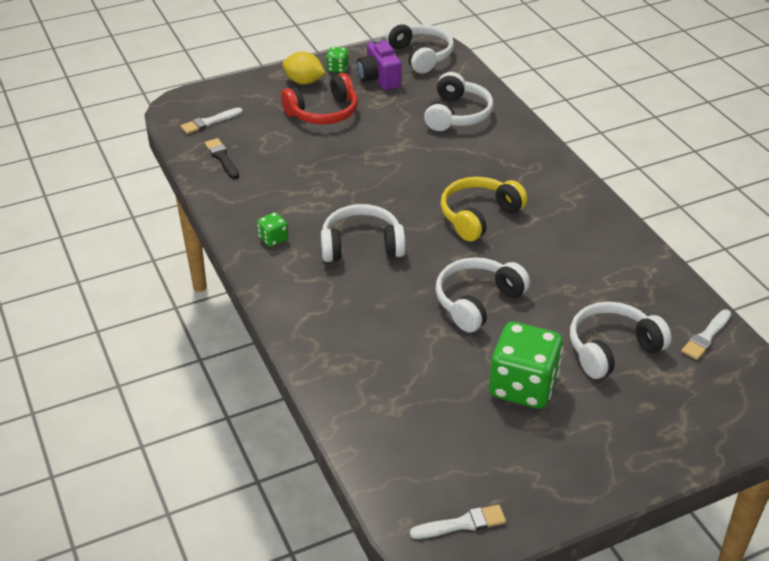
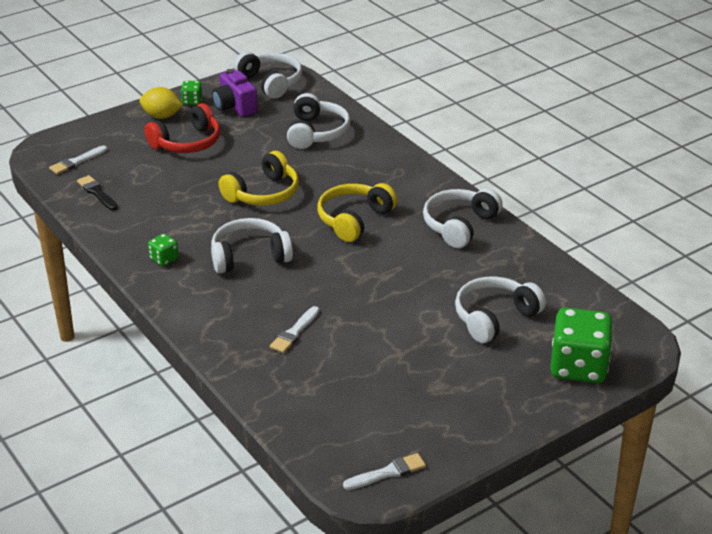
camera: 10 degrees left, 5 degrees down
white headphones [436,257,530,333] -> white headphones moved to [423,188,503,248]
green dice [489,322,563,409] -> green dice moved to [550,308,613,383]
white brush [681,310,731,360] -> white brush moved to [270,306,319,353]
none -> yellow headphones [218,151,299,206]

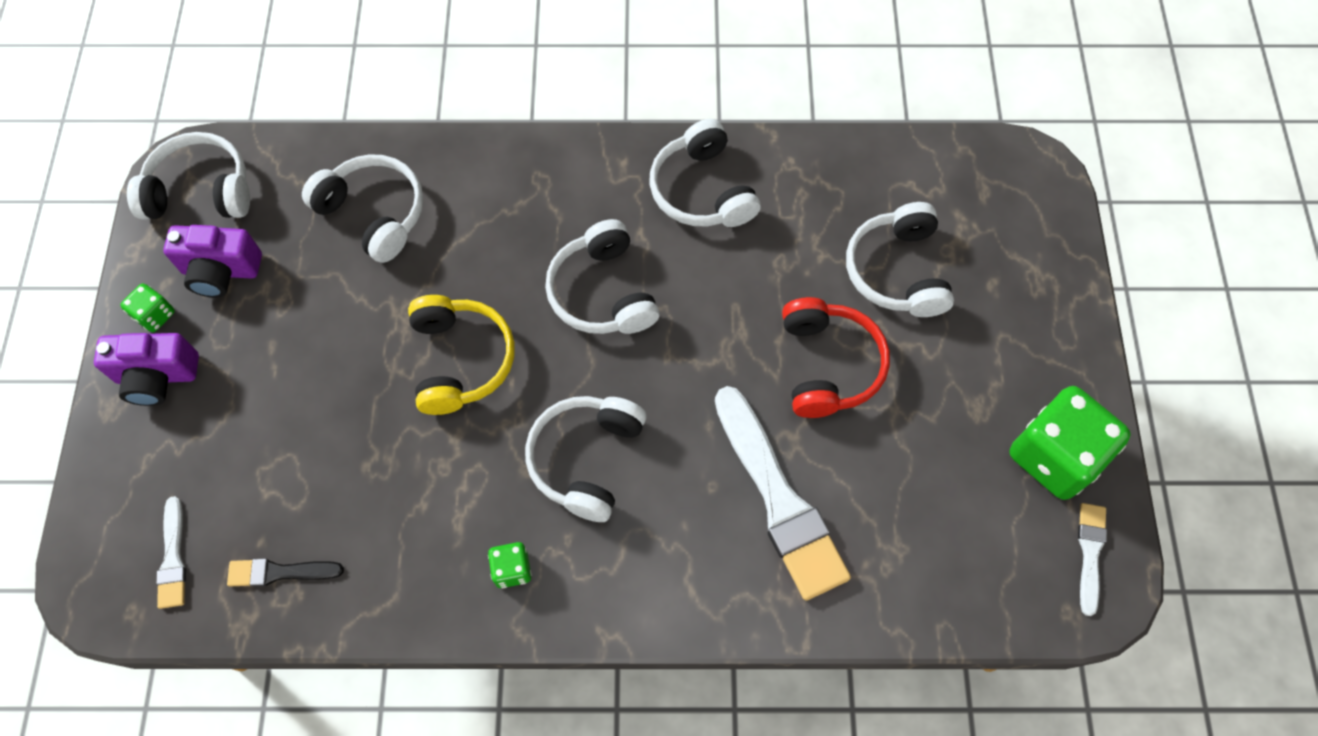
camera: 55 degrees left, 30 degrees up
yellow lemon [139,87,183,119] -> purple camera [94,333,199,406]
red headphones [144,103,220,153] -> red headphones moved to [782,297,890,418]
white brush [270,306,319,353] -> white brush [715,386,851,601], size x2.09
yellow headphones [317,183,398,242] -> white headphones [545,219,660,334]
green dice [550,308,613,383] -> green dice moved to [1009,386,1131,500]

